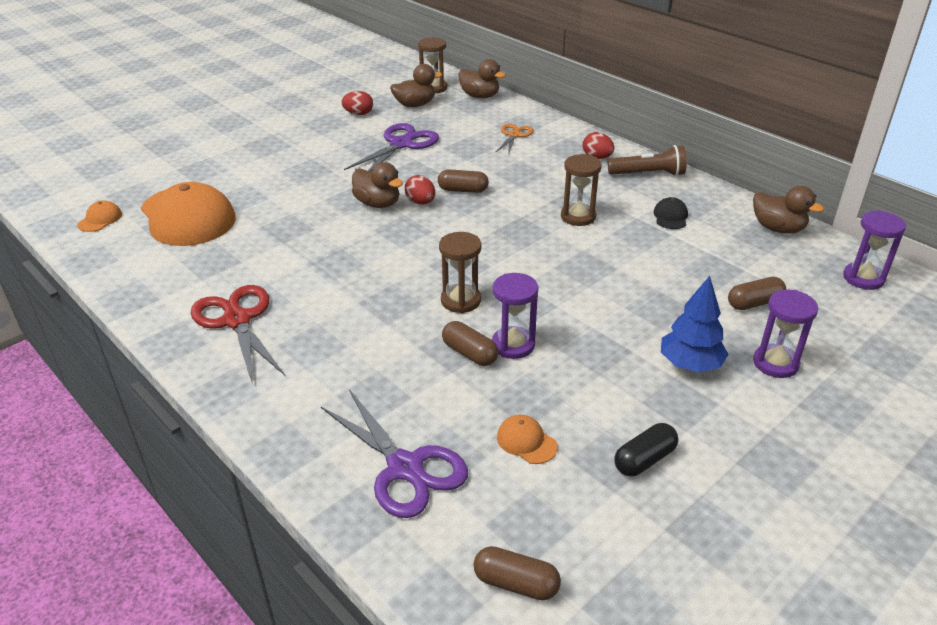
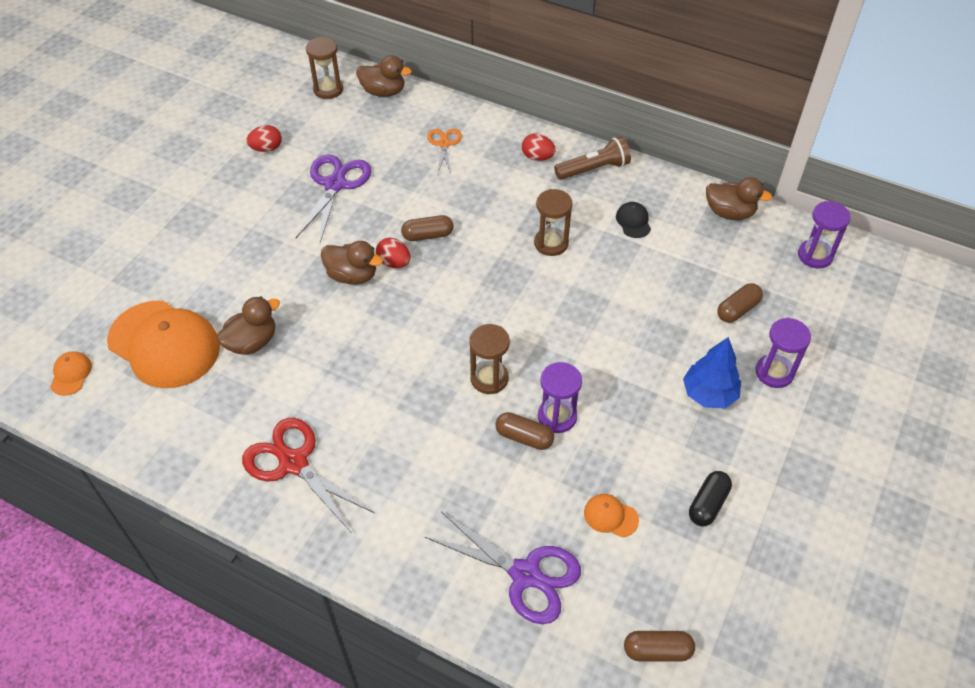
camera: 20 degrees left, 15 degrees up
brown duck [390,64,442,107] -> brown duck moved to [216,296,280,355]

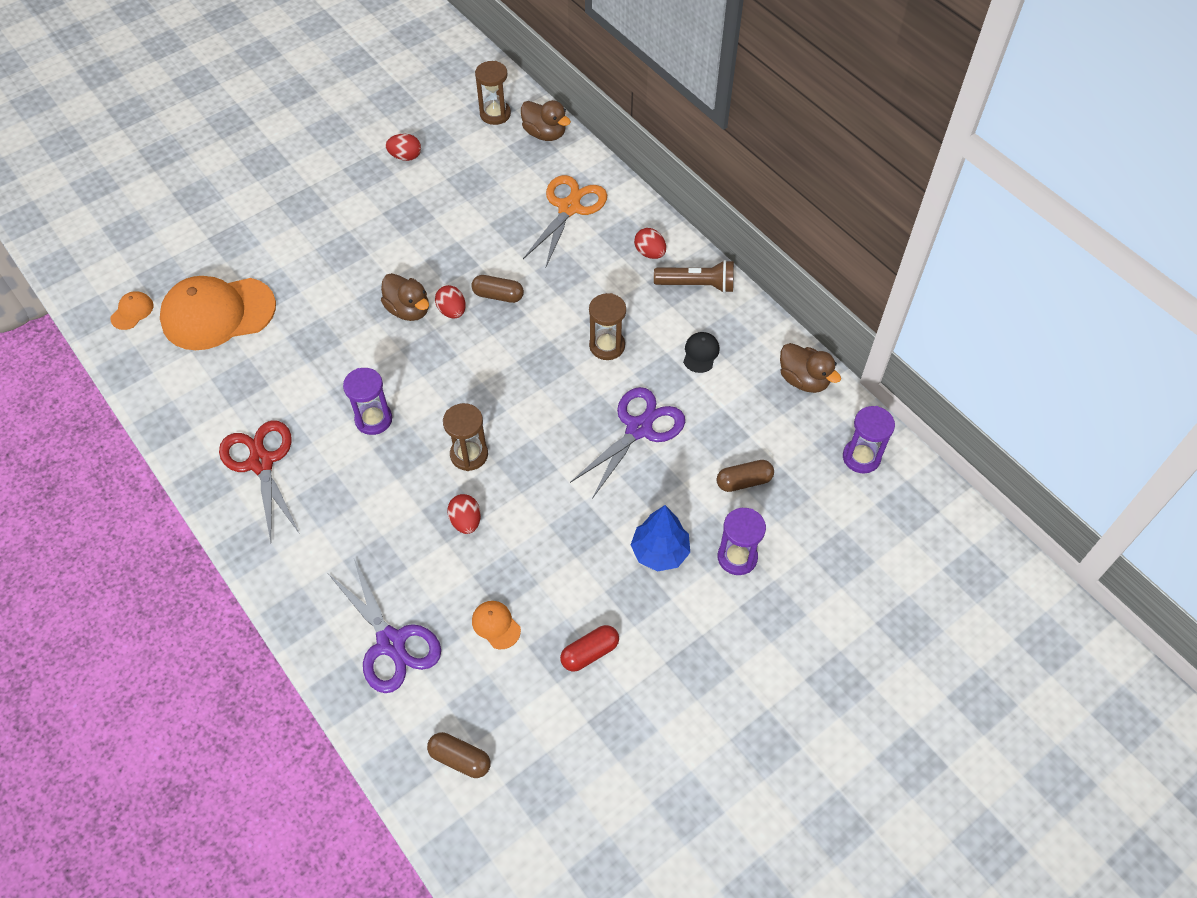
camera: 25 degrees right, 5 degrees up
orange cap [107,301,220,388] -> orange cap turned 105 degrees clockwise [160,276,276,350]
brown duck [216,296,280,355] -> none
purple scissors [296,154,371,242] -> purple scissors moved to [570,387,685,499]
orange scissors [427,129,462,174] -> orange scissors [523,175,607,266], size x1.72
brown capsule [495,412,554,450] -> red egg [447,494,481,534]
purple hourglass [538,362,582,433] -> purple hourglass moved to [343,368,392,435]
black capsule [689,471,732,526] -> red capsule [560,625,619,672]

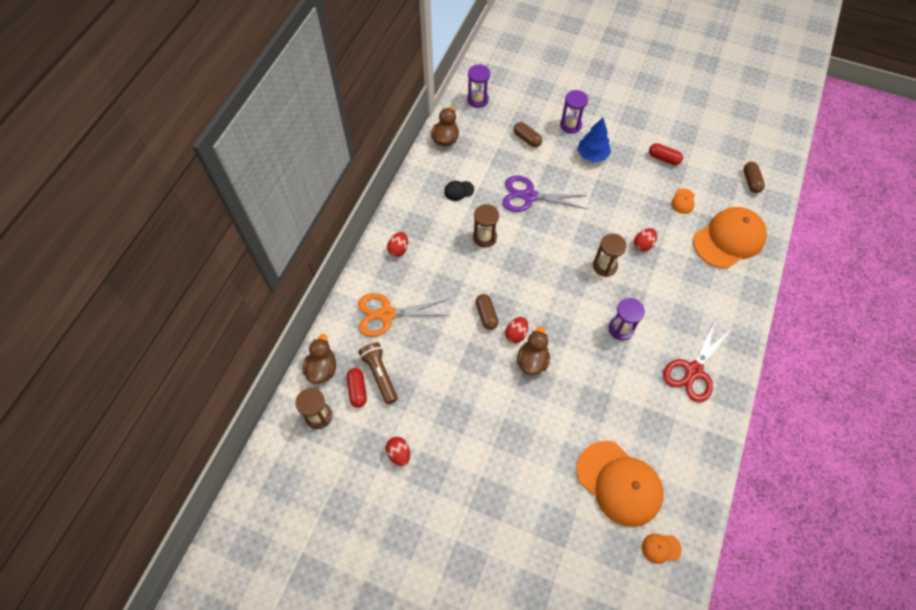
camera: 120 degrees left, 5 degrees up
purple scissors [329,559,441,693] -> orange cap [693,207,767,268]
brown flashlight [654,260,734,293] -> brown flashlight moved to [358,342,398,404]
none -> red capsule [347,368,367,408]

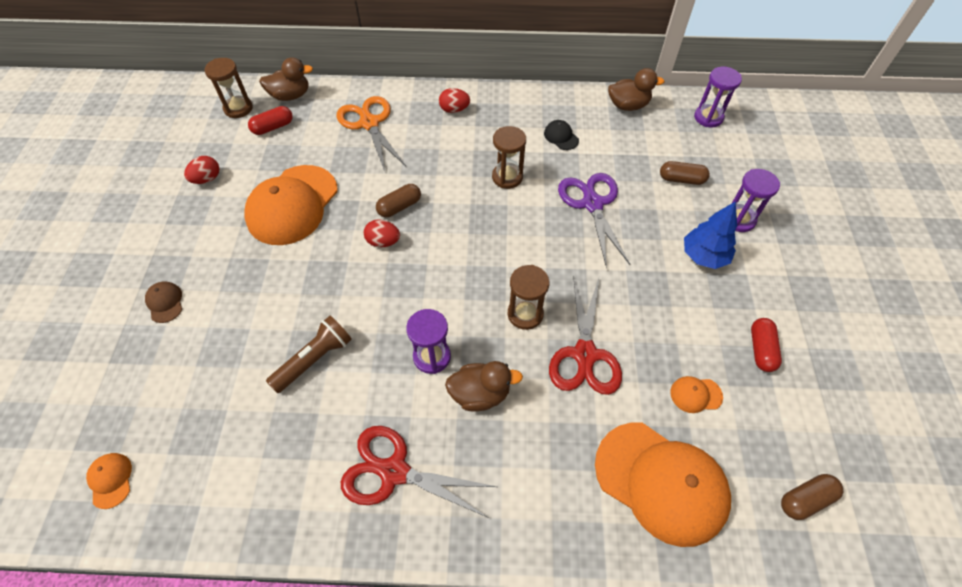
camera: 70 degrees right, 5 degrees down
brown flashlight [358,342,398,404] -> brown flashlight moved to [266,316,352,393]
brown capsule [514,122,542,147] -> brown capsule turned 75 degrees clockwise [660,161,710,185]
brown duck [517,326,550,375] -> brown duck moved to [445,361,523,411]
orange cap [576,441,663,527] -> orange cap moved to [244,165,338,245]
red egg [634,228,657,251] -> red scissors [549,275,622,395]
none -> brown cap [145,281,182,323]

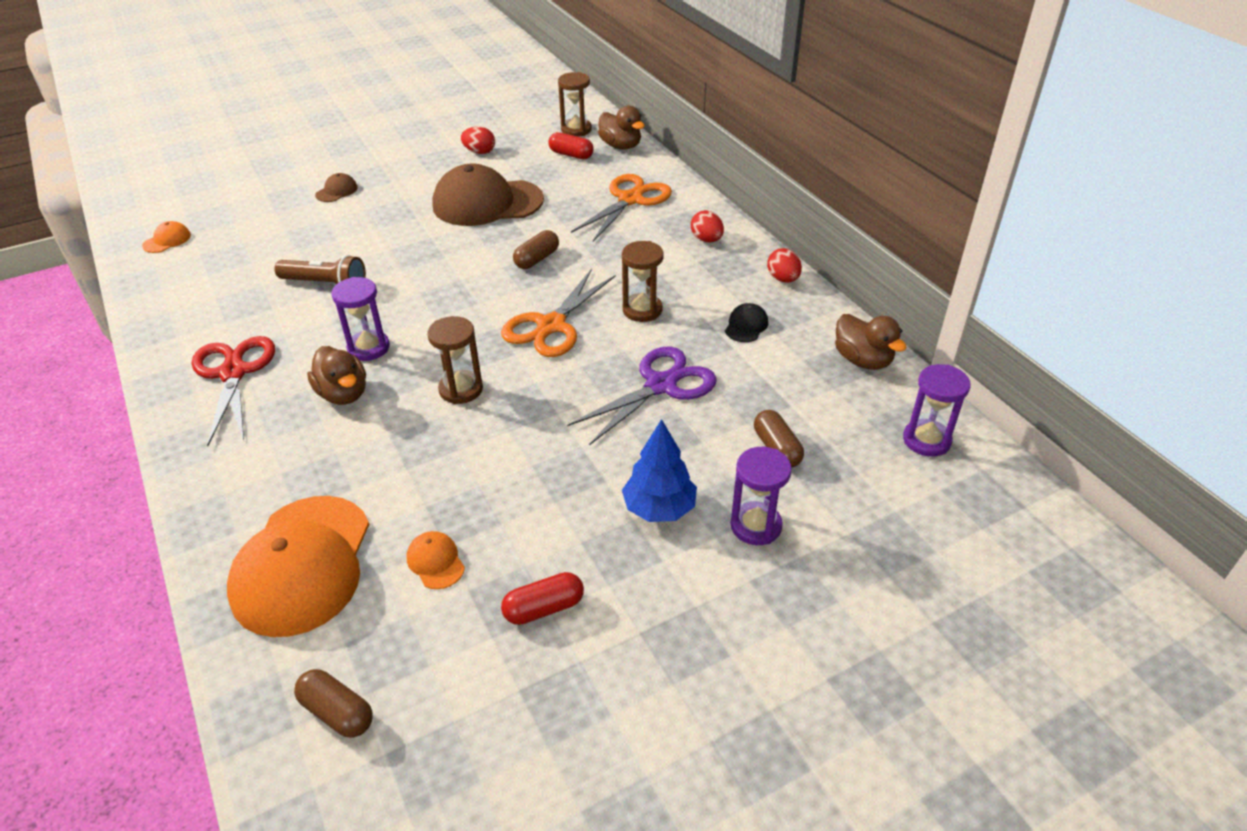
camera: 60 degrees right, 15 degrees down
orange cap [244,165,338,245] -> brown cap [432,164,544,226]
red egg [364,219,400,247] -> red egg moved to [767,248,802,283]
brown capsule [376,184,421,217] -> brown capsule turned 75 degrees counterclockwise [513,230,559,269]
red scissors [549,275,622,395] -> none
none -> orange scissors [501,269,616,357]

